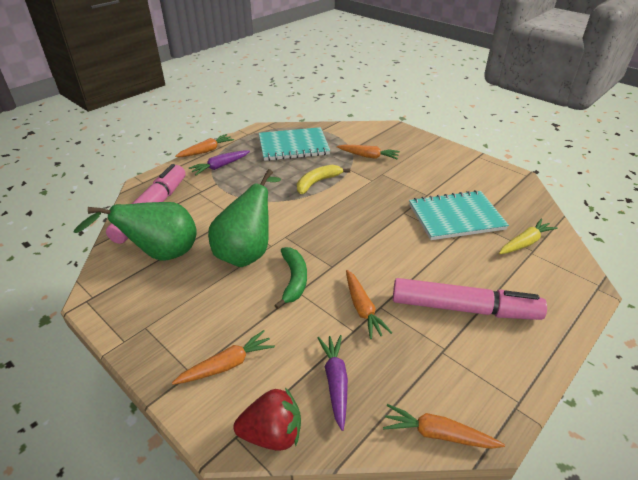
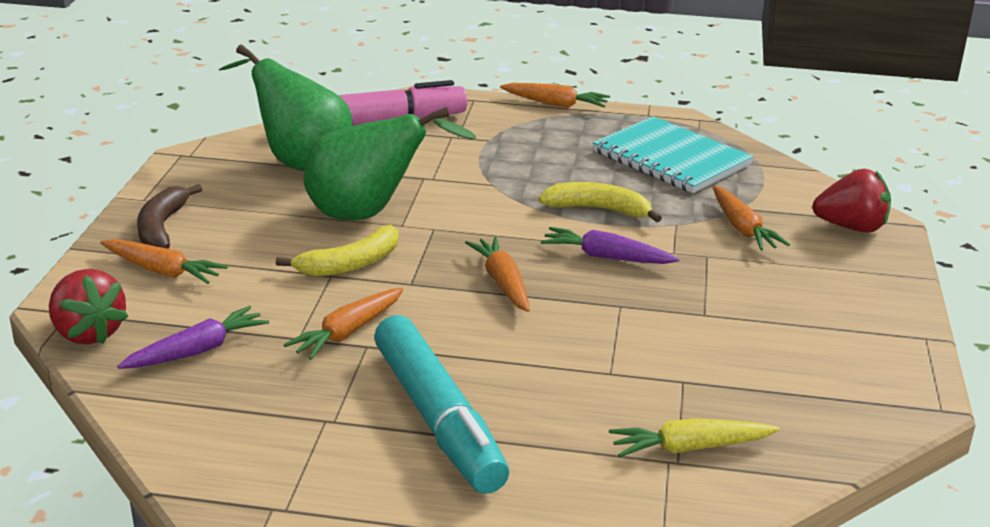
camera: 55 degrees right, 10 degrees down
purple carrot [189,150,250,175] -> purple carrot moved to [541,227,679,264]
green banana [274,247,307,309] -> yellow banana [276,225,398,277]
orange carrot [383,404,505,449] -> orange carrot moved to [465,237,530,312]
pink marker [393,278,547,320] -> turquoise marker [374,315,509,494]
turquoise notebook [409,190,509,240] -> none
yellow carrot [499,219,558,254] -> yellow carrot turned 150 degrees clockwise [609,418,780,457]
none -> brown banana [137,184,202,249]
none -> red strawberry [812,169,891,233]

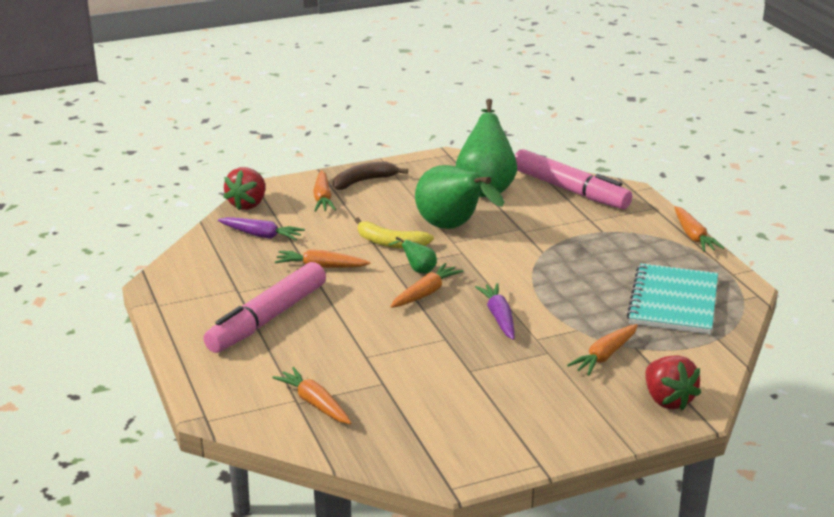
camera: 60 degrees right, 0 degrees up
turquoise marker [374,315,509,494] -> pink marker [203,262,326,353]
yellow banana [538,182,662,222] -> none
yellow carrot [609,418,780,457] -> orange carrot [272,367,351,424]
none -> green pear [388,237,437,273]

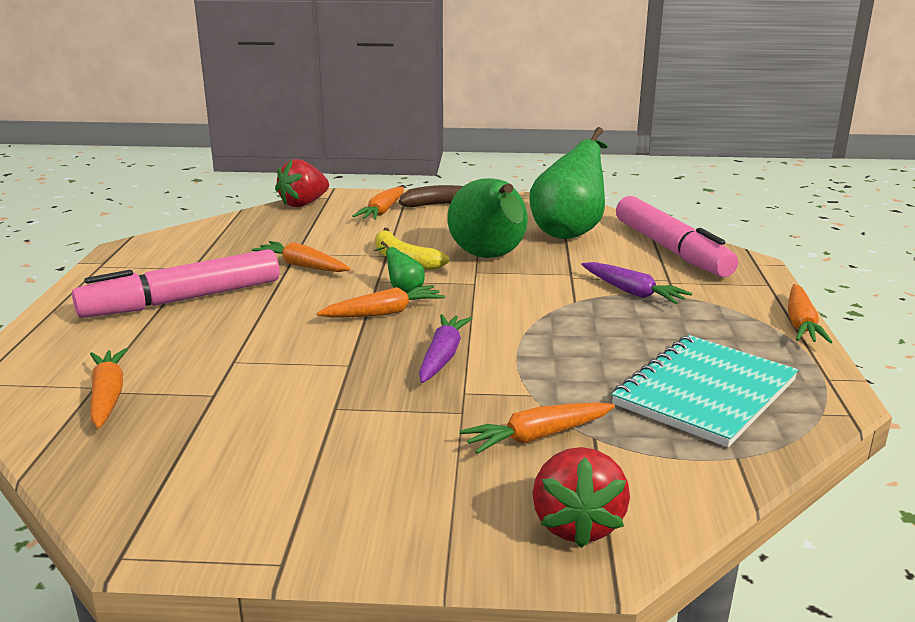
camera: 25 degrees right, 5 degrees down
purple carrot [218,217,305,240] -> purple carrot moved to [581,262,692,304]

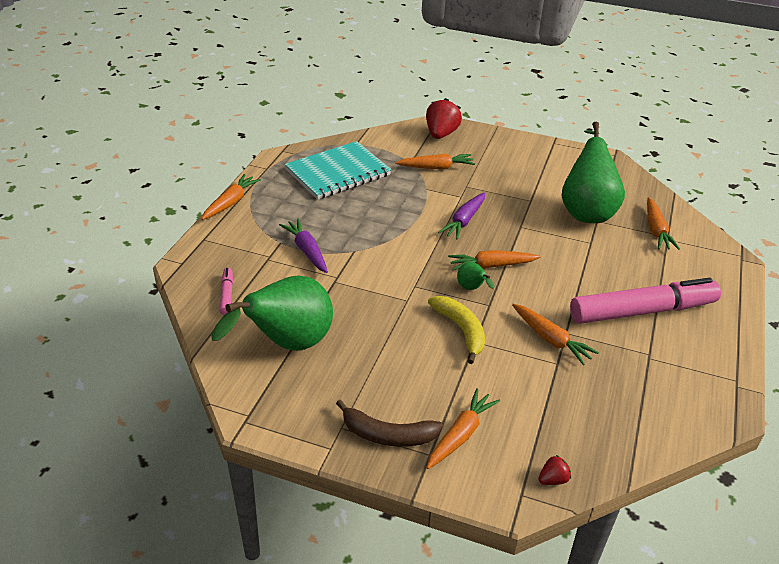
camera: 165 degrees left, 15 degrees up
red strawberry [275,159,329,207] -> red strawberry [538,455,571,485], size x0.48
green pear [447,178,528,258] -> green pear moved to [562,122,625,223]
pink marker [616,196,738,277] -> pink marker [220,268,233,315], size x0.41

